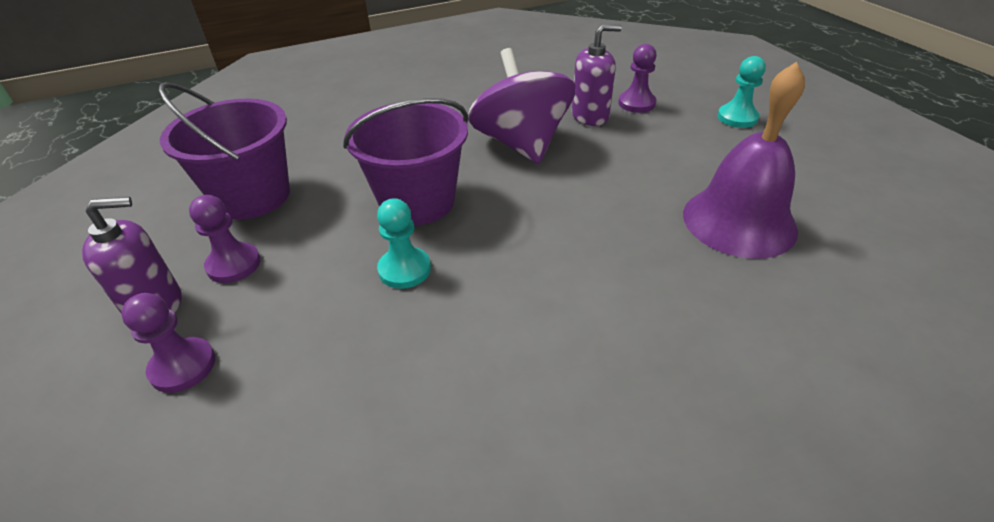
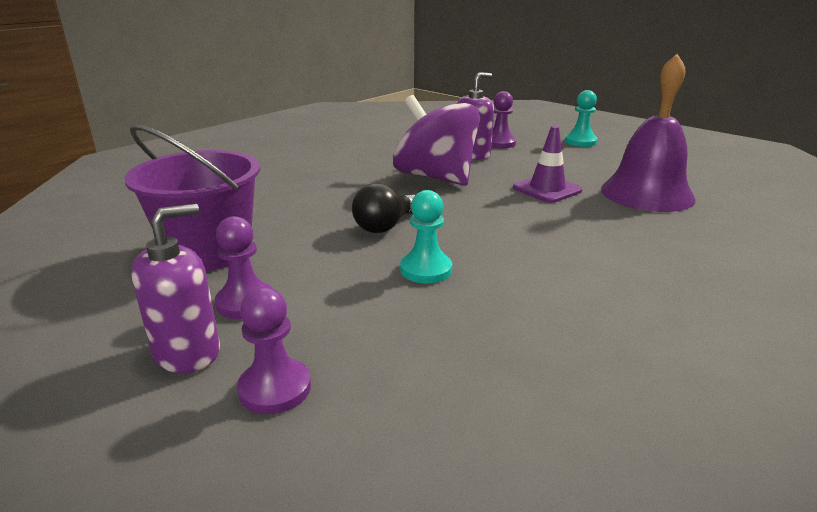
camera: 25 degrees left, 15 degrees down
purple bucket [343,98,468,225] -> black light bulb [352,183,415,233]
none -> purple traffic cone [513,126,583,203]

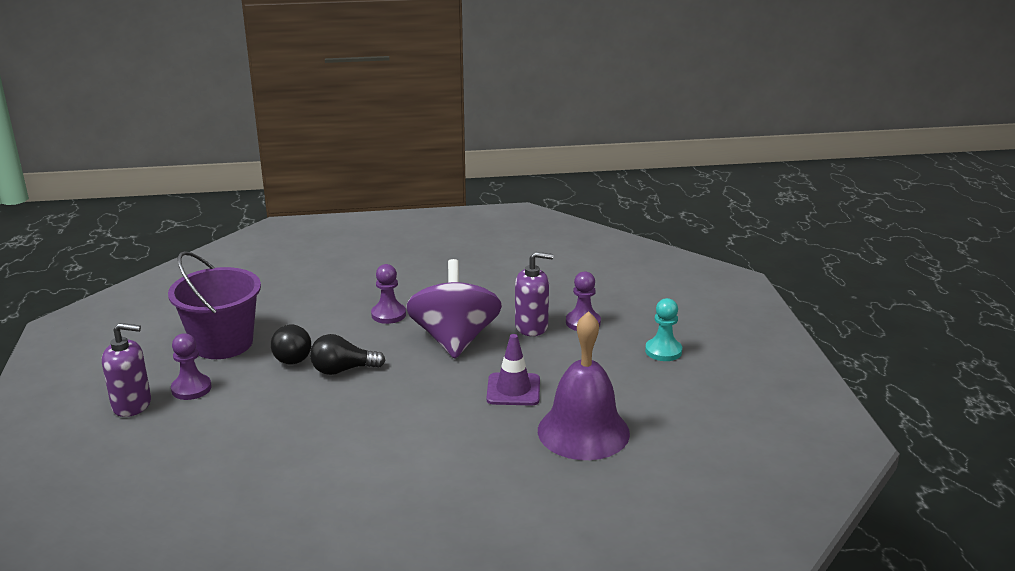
camera: 40 degrees right, 0 degrees up
purple pawn [237,287,311,414] -> purple pawn moved to [371,264,406,324]
turquoise pawn [400,190,452,283] -> none
none -> black light bulb [271,324,311,364]

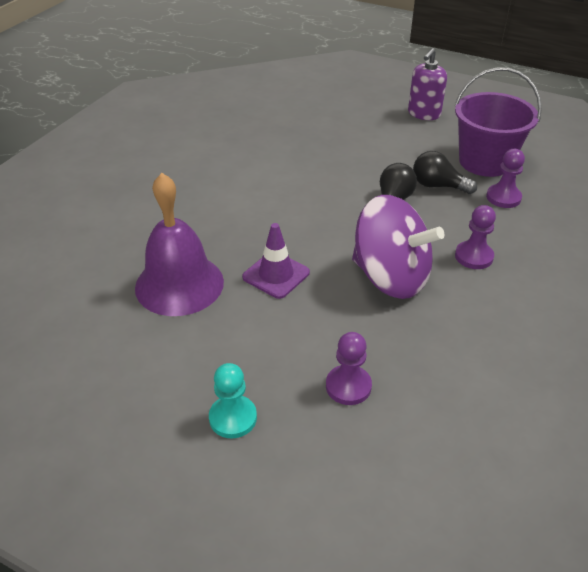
camera: 125 degrees right, 15 degrees up
purple pawn [171,333,211,400] -> purple pawn moved to [486,149,525,208]
purple soap dispenser [515,252,553,336] -> none

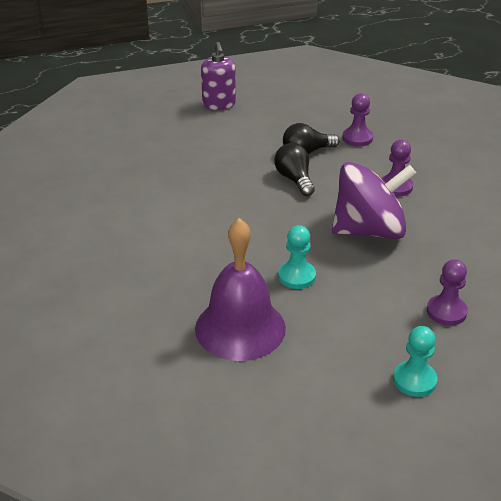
camera: 45 degrees left, 5 degrees down
purple traffic cone [242,223,310,299] -> turquoise pawn [278,225,316,289]
purple bucket [454,67,542,177] -> none

